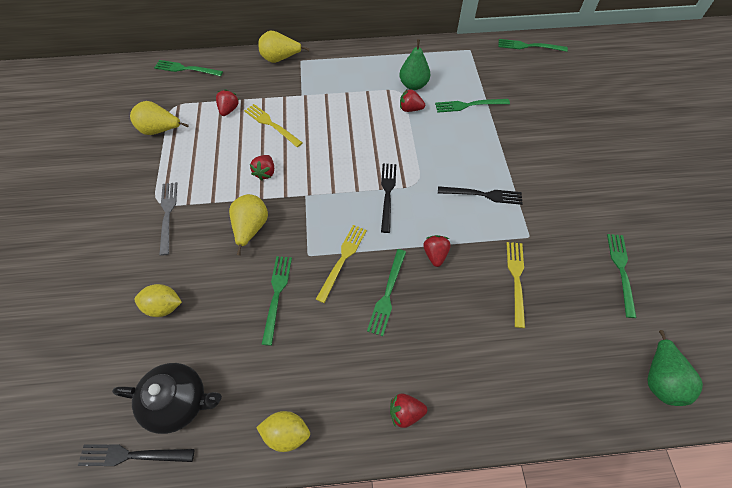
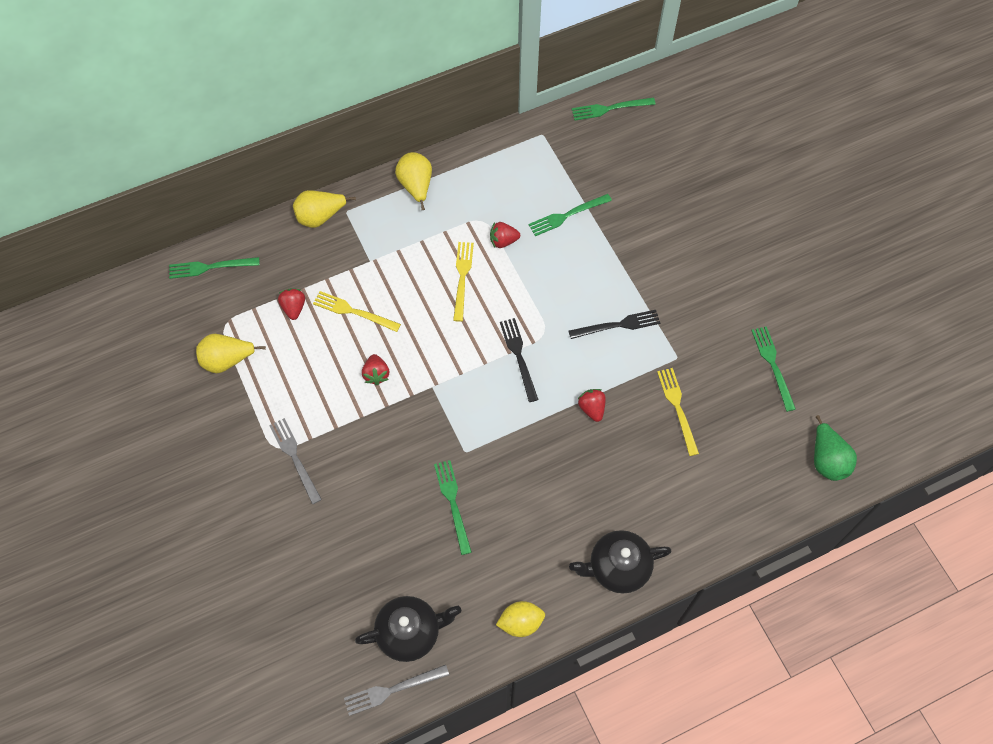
camera: 20 degrees left, 5 degrees up
black fork [78,444,195,466] -> grey fork [344,665,449,716]
yellow lemon [134,284,182,317] -> none
yellow pear [229,194,268,255] -> yellow pear moved to [395,152,432,210]
yellow fork [316,225,367,303] -> yellow fork moved to [453,242,474,322]
green fork [367,249,406,336] -> none
red strawberry [390,393,427,428] -> black teapot [569,530,672,593]
green pear [399,39,430,90] -> none

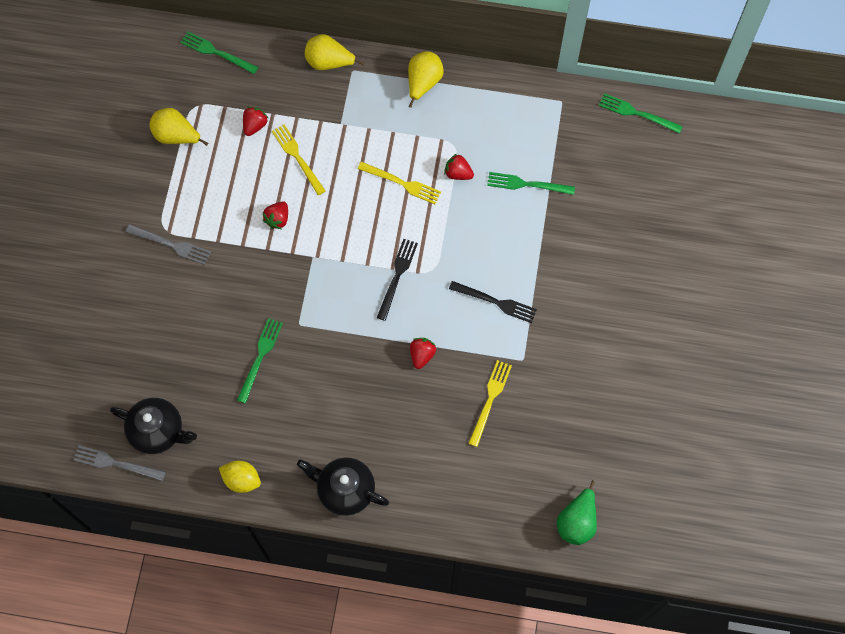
camera: 35 degrees right, 5 degrees up
grey fork [269,418,322,504] -> grey fork turned 105 degrees clockwise [126,224,211,265]
yellow fork [453,242,474,322] -> yellow fork turned 75 degrees clockwise [358,162,441,204]
green fork [751,326,796,412] -> none

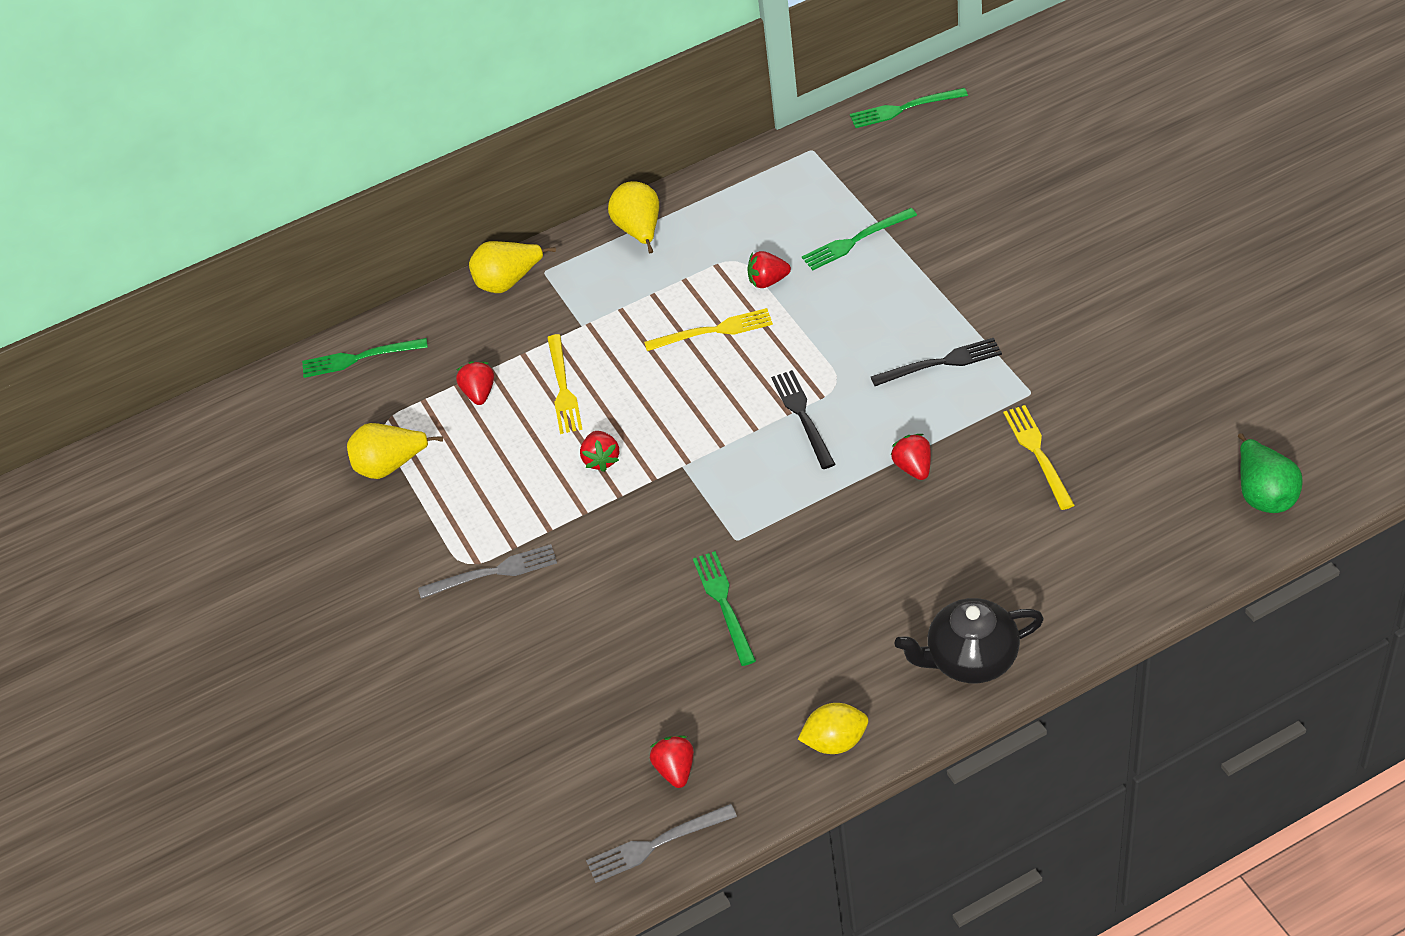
camera: 30 degrees left, 20 degrees down
black teapot [110,398,197,454] -> red strawberry [650,736,694,788]
yellow fork [272,124,326,195] -> yellow fork turned 120 degrees counterclockwise [547,334,582,434]

